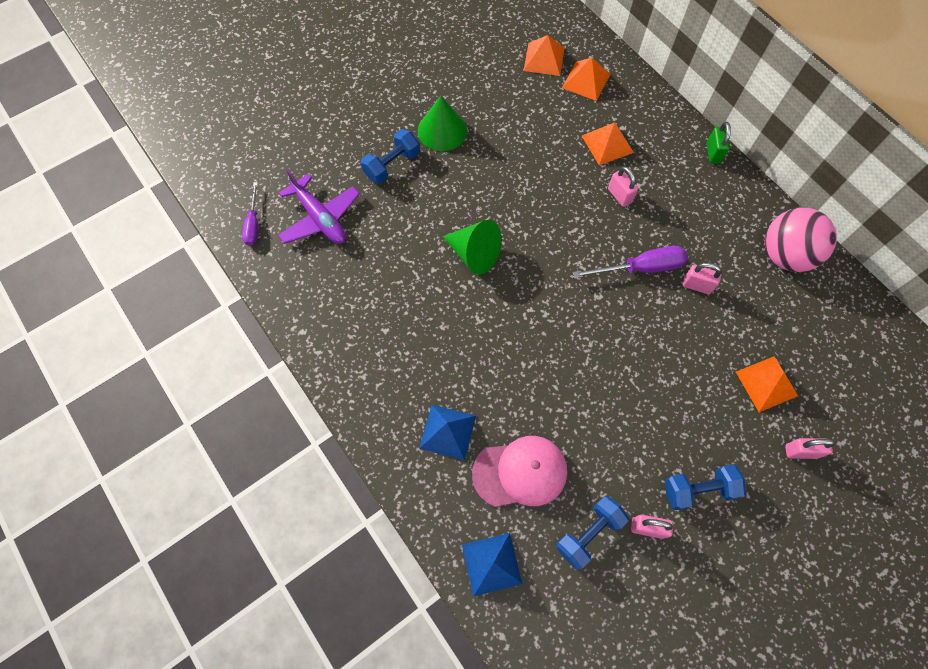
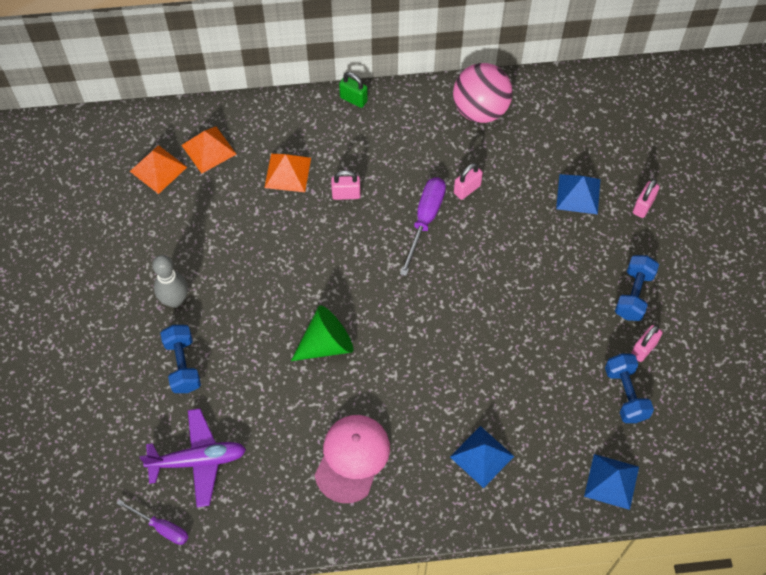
camera: 60 degrees left, 5 degrees down
green cone [418,96,467,151] -> grey bowling pin [152,255,188,308]
pink cap [472,436,567,507] -> pink cap moved to [315,415,390,503]
orange pyramid [736,356,798,412] -> blue pyramid [556,174,600,214]

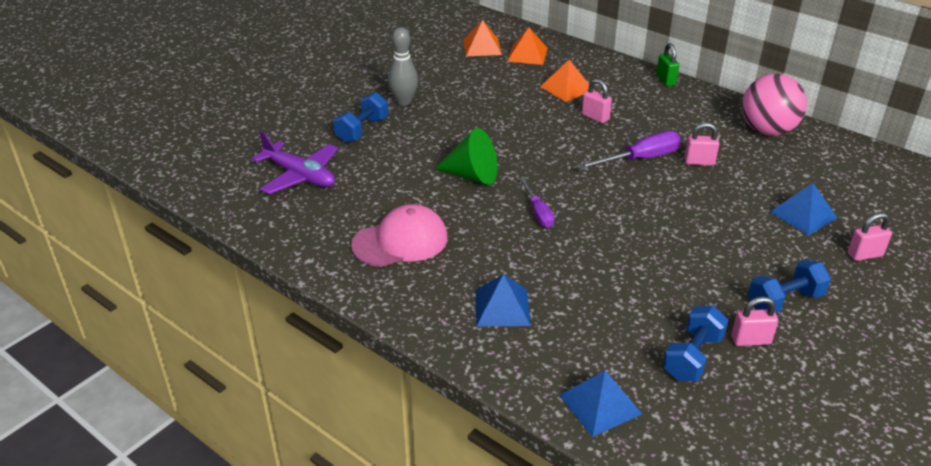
camera: 45 degrees right, 25 degrees down
purple screwdriver [116,499,188,545] -> purple screwdriver moved to [520,177,555,228]

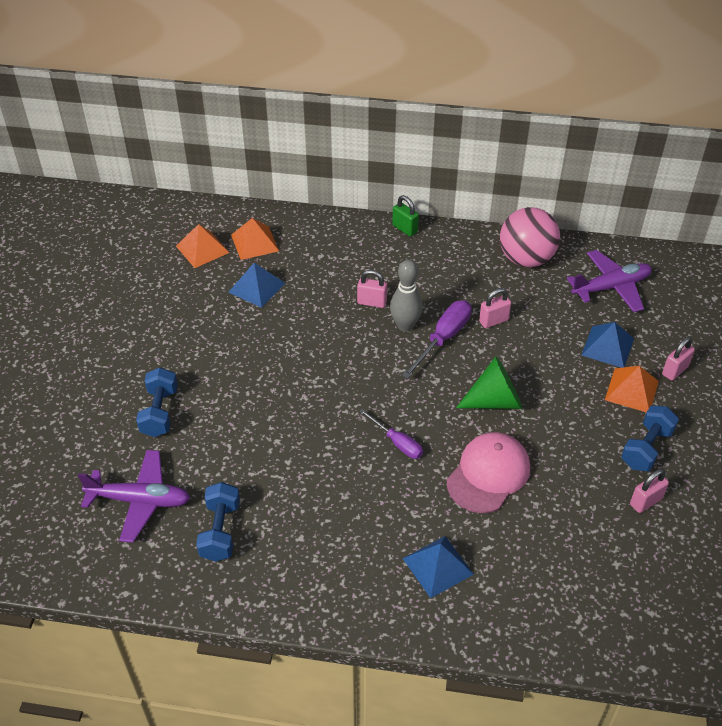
camera: 30 degrees left, 10 degrees up
pink cap [351,204,448,267] -> pink cap moved to [447,432,530,513]
grey bowling pin [388,27,418,106] -> grey bowling pin moved to [390,260,423,332]
green cone [435,128,498,185] -> green cone moved to [456,356,523,409]
orange pyramid [540,60,594,102] -> orange pyramid moved to [605,366,659,412]
blue pyramid [559,371,642,437] -> blue pyramid moved to [228,263,285,308]
blue dumbbell [663,306,729,381] -> blue dumbbell moved to [196,482,240,562]
none -> purple plane [567,250,652,312]

